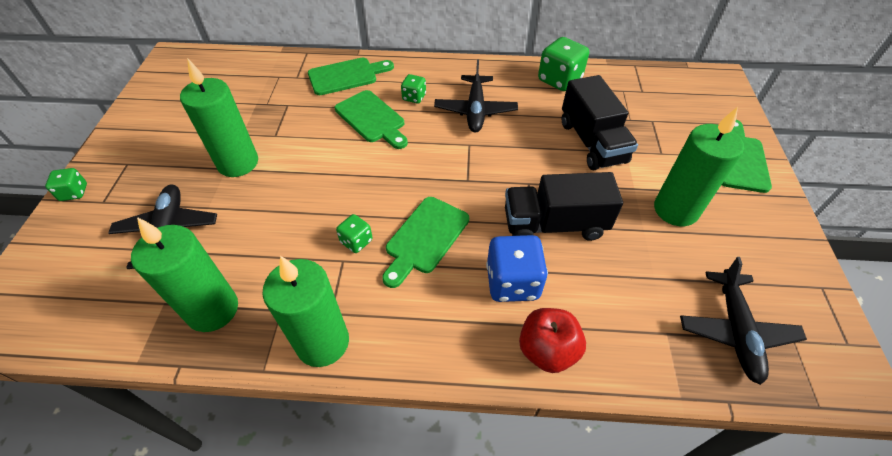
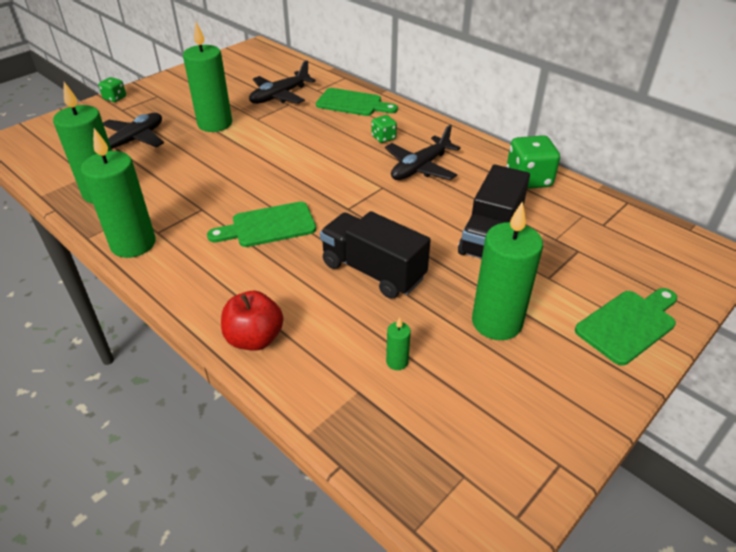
camera: 40 degrees right, 10 degrees down
green cutting board [335,90,408,149] -> none
green dice [336,214,373,253] -> none
blue dice [486,235,548,302] -> none
black plane [680,257,807,385] -> black plane moved to [249,60,316,104]
none -> green candle [386,317,411,370]

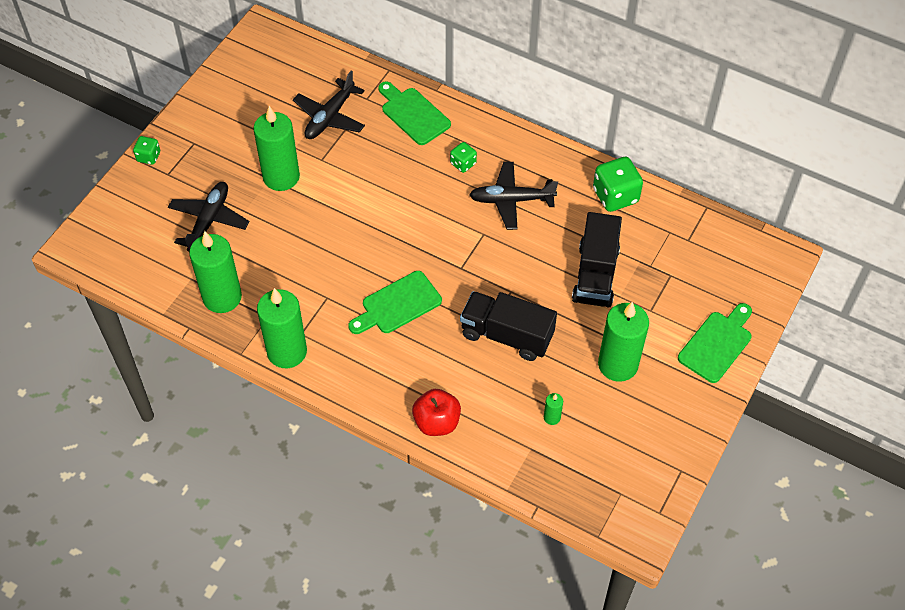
camera: 15 degrees left, 15 degrees up
green cutting board [316,88,398,116] -> green cutting board turned 135 degrees counterclockwise [378,81,451,145]
black plane [385,125,461,180] -> black plane turned 60 degrees clockwise [469,162,558,230]

